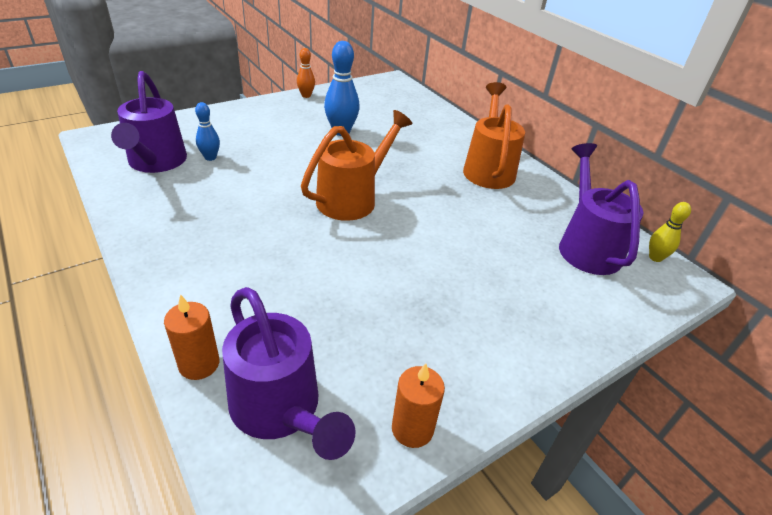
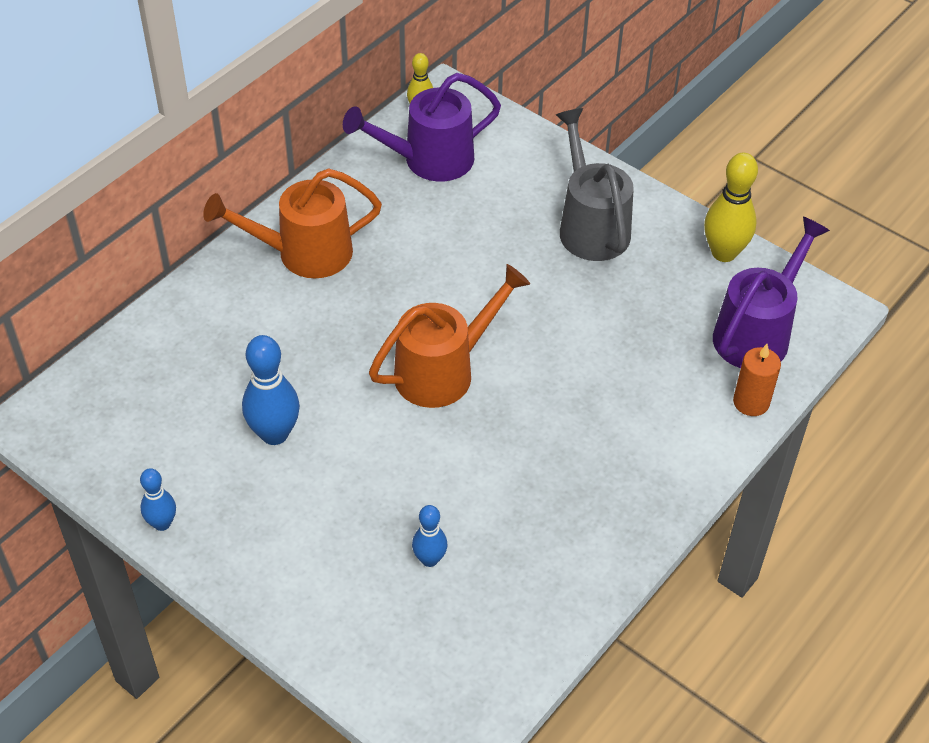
camera: 105 degrees left, 10 degrees up
purple watering can [111,71,187,173] -> none
orange bowling pin [297,48,315,98] -> blue bowling pin [140,468,176,531]
orange watering can [301,110,412,221] -> orange watering can turned 120 degrees clockwise [369,264,530,408]
orange candle [392,364,445,448] -> yellow bowling pin [704,153,758,262]
none -> grey watering can [556,108,634,261]

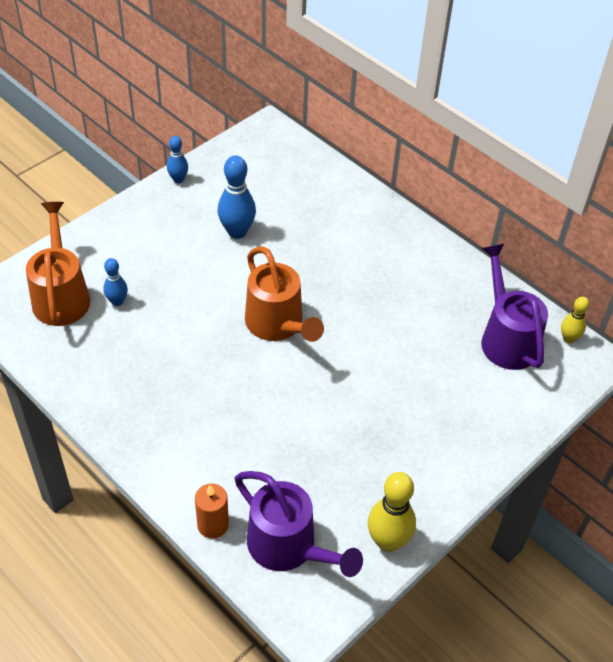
camera: 95 degrees right, 0 degrees up
orange watering can [203,168,382,278] -> orange watering can moved to [26,202,90,326]
grey watering can [556,108,634,261] -> none

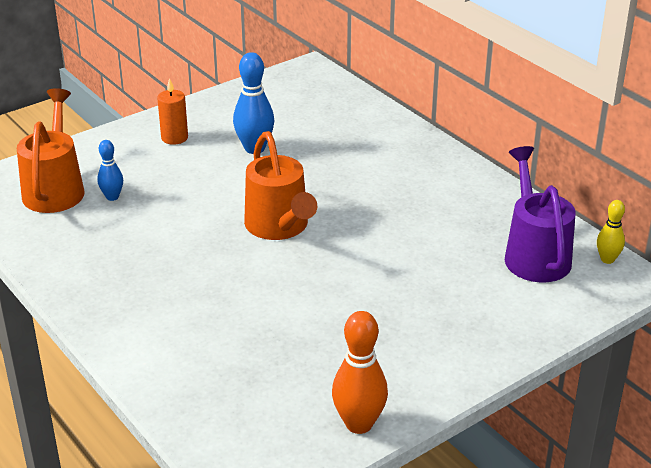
camera: 10 degrees right, 15 degrees down
blue bowling pin [167,136,188,183] -> none
orange candle [195,483,229,539] -> orange candle moved to [157,78,188,145]
purple watering can [235,471,363,577] -> none
yellow bowling pin [368,472,416,552] -> orange bowling pin [332,311,388,434]

